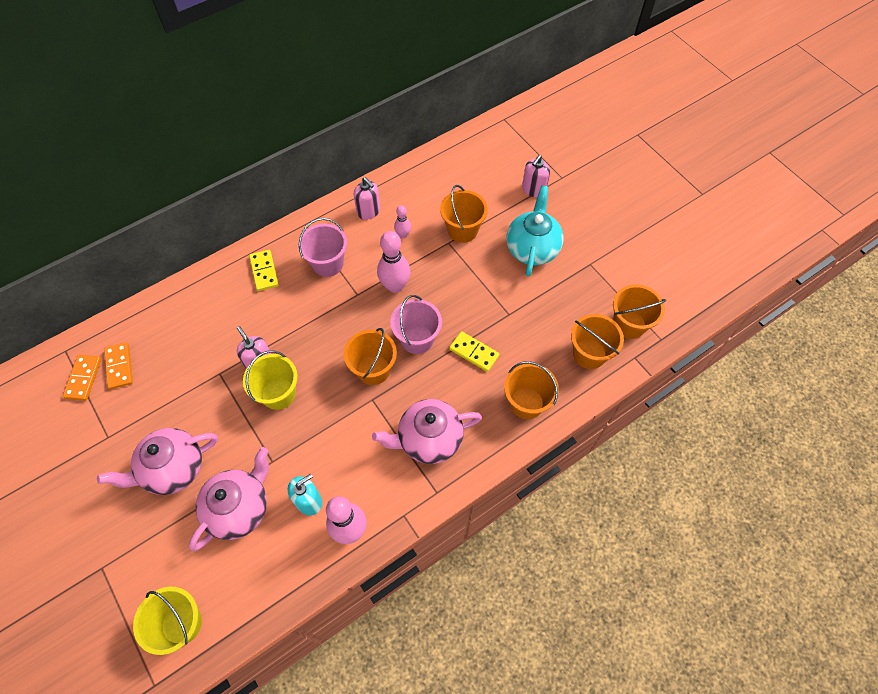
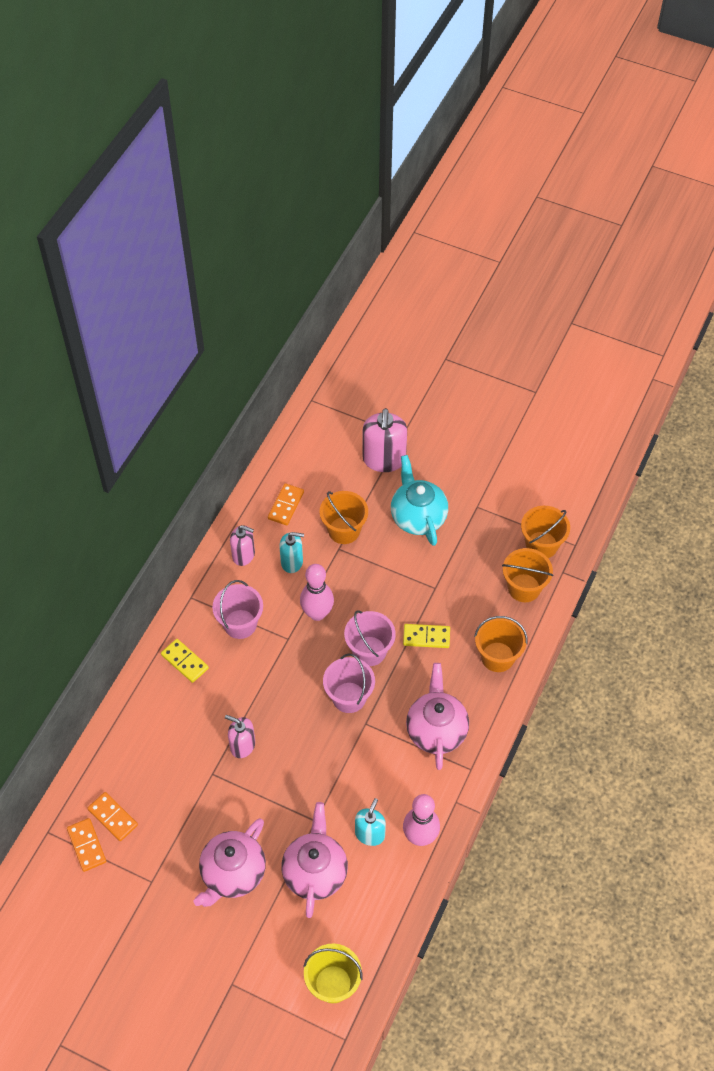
camera: 30 degrees left, 5 degrees down
yellow bucket [243,350,298,410] -> none
orange bucket [344,328,397,385] -> pink bucket [323,654,375,713]
pink teapot [372,399,482,464] -> pink teapot turned 135 degrees clockwise [406,663,469,770]
pink bowling pin [394,205,411,239] -> turquoise soap dispenser [279,532,304,573]
pink soap dispenser [522,155,550,198] -> pink soap dispenser [362,408,407,472], size x1.63
none -> orange domino [268,483,304,525]

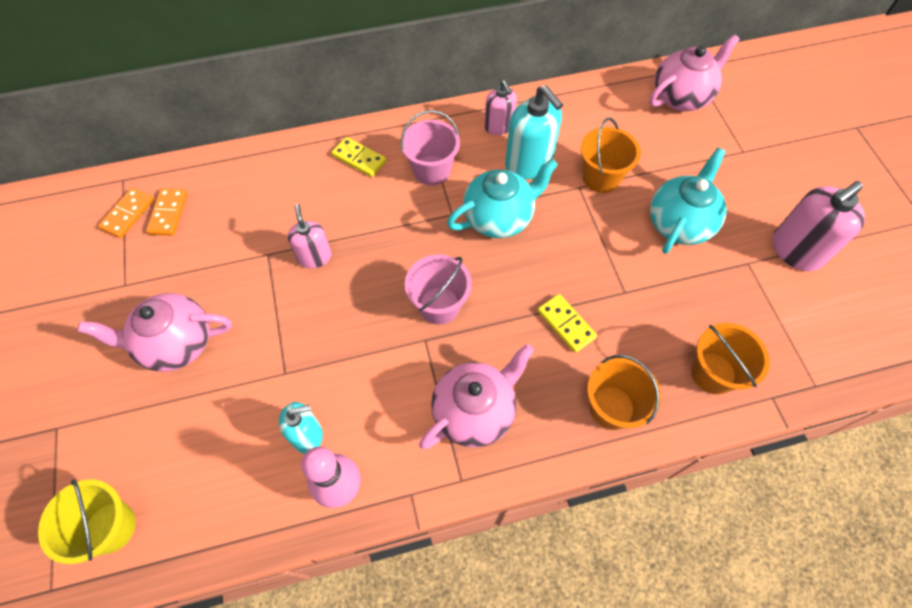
camera: 50 degrees right, 5 degrees up
yellow domino [161,639,209,683] -> yellow domino turned 60 degrees counterclockwise [332,137,386,177]
orange domino [268,483,304,525] -> none
turquoise soap dispenser [279,532,304,573] -> turquoise soap dispenser [505,85,563,180], size x1.63
pink teapot [281,802,348,918] -> pink teapot moved to [649,34,740,111]
pink bowling pin [300,564,334,621] -> turquoise teapot [447,159,558,238]
pink bucket [344,610,396,666] -> none
pink soap dispenser [362,408,407,472] -> pink soap dispenser moved to [772,181,865,271]
orange bucket [521,506,570,558] -> none

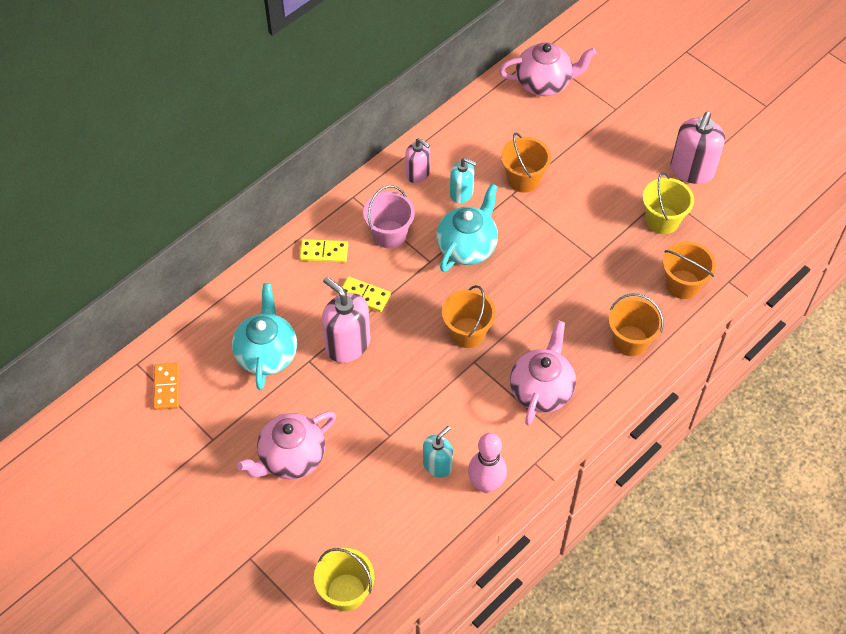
camera: 30 degrees left, 5 degrees down
orange domino [146,188,187,236] -> none
pink soap dispenser [288,204,332,268] -> pink soap dispenser [322,277,370,363], size x1.63
pink bucket [405,255,472,325] -> orange bucket [442,285,496,348]
turquoise soap dispenser [505,85,563,180] -> turquoise soap dispenser [450,158,477,203], size x0.61
yellow domino [538,294,597,353] -> yellow domino moved to [338,276,391,312]
pink teapot [649,34,740,111] -> pink teapot turned 60 degrees clockwise [499,42,597,96]
turquoise teapot [650,148,727,254] -> turquoise teapot moved to [232,283,297,390]
none -> yellow bucket [643,172,694,234]

